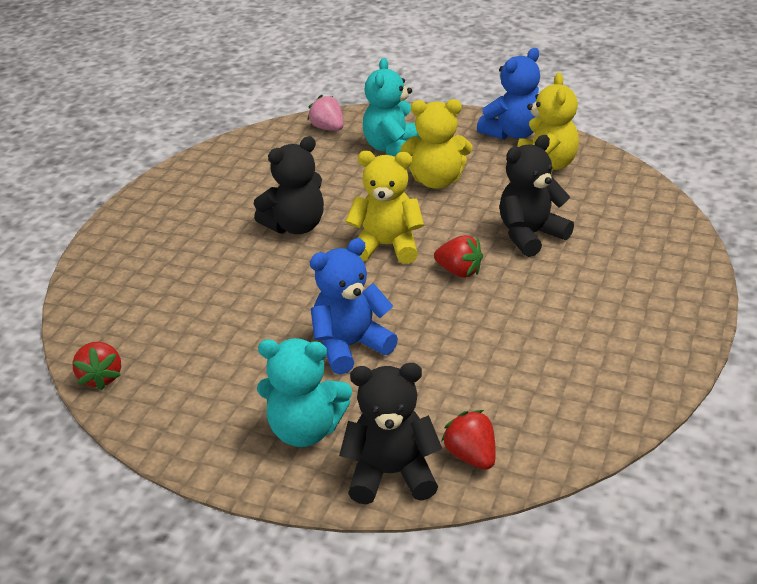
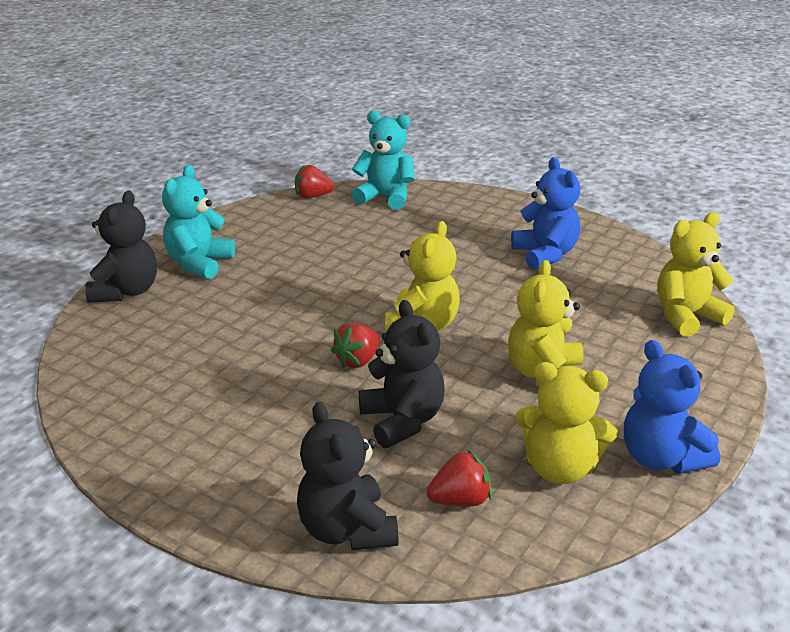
camera: 100 degrees right, 5 degrees down
black teddy bear [254,136,324,234] -> black teddy bear moved to [297,402,399,550]
pink strawberry [307,94,344,131] -> yellow teddy bear [657,212,735,337]
blue teddy bear [310,238,398,374] -> blue teddy bear moved to [511,157,580,270]
turquoise teddy bear [363,58,422,157] -> turquoise teddy bear moved to [352,111,414,210]
red strawberry [441,410,496,470] -> red strawberry moved to [427,449,492,506]

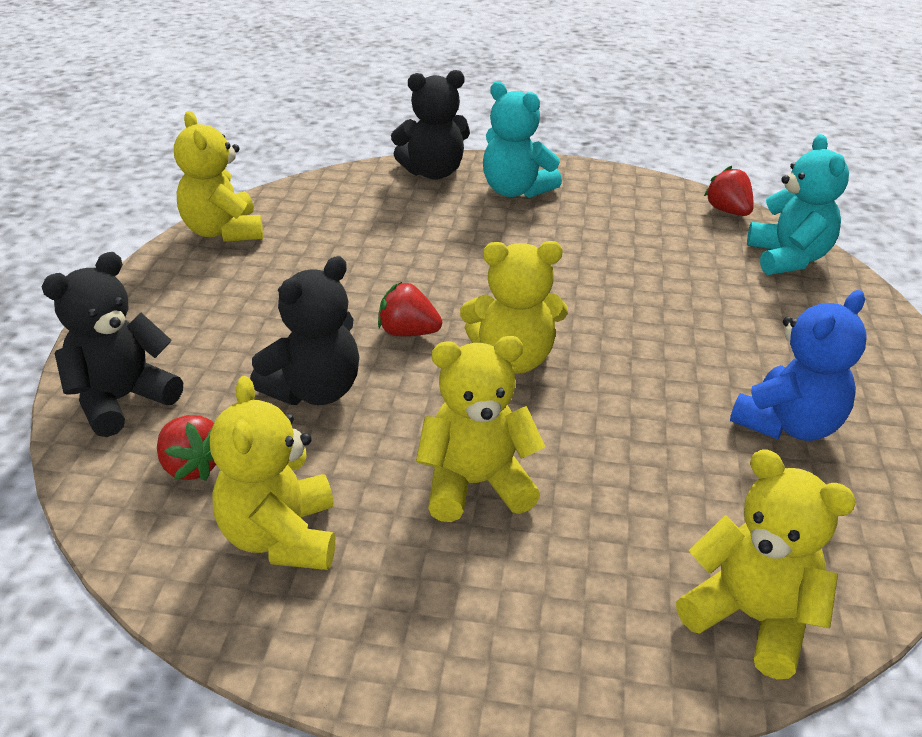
camera: 65 degrees right, 5 degrees up
turquoise teddy bear [162,165,235,279] -> turquoise teddy bear turned 135 degrees counterclockwise [483,82,562,198]
blue teddy bear [624,340,720,474] -> none
none -> yellow teddy bear [174,111,263,242]

